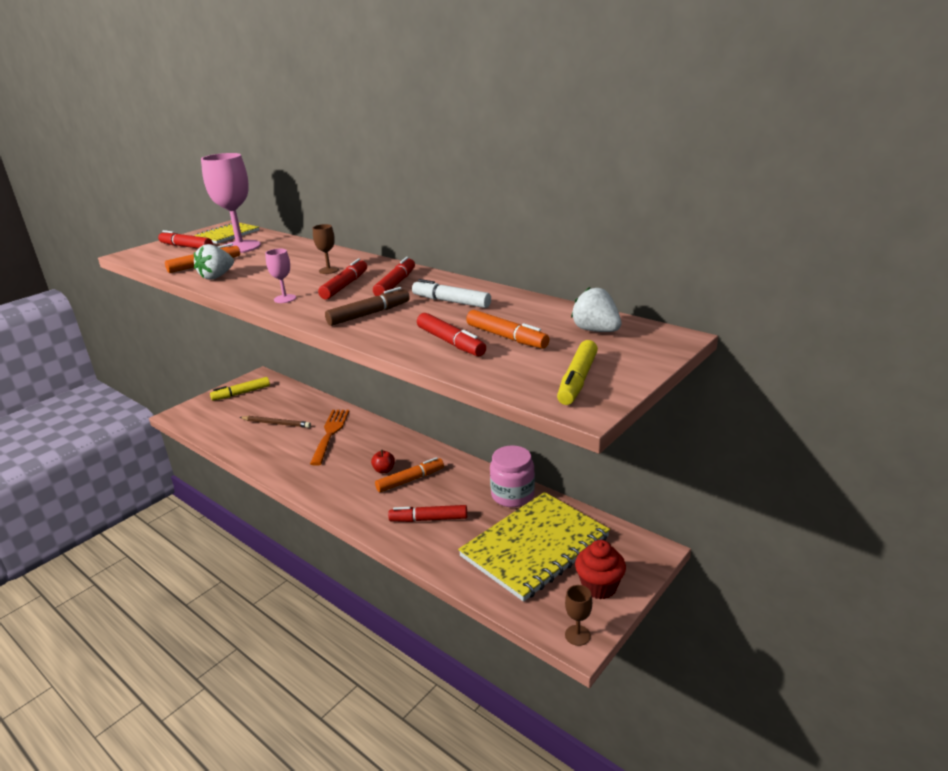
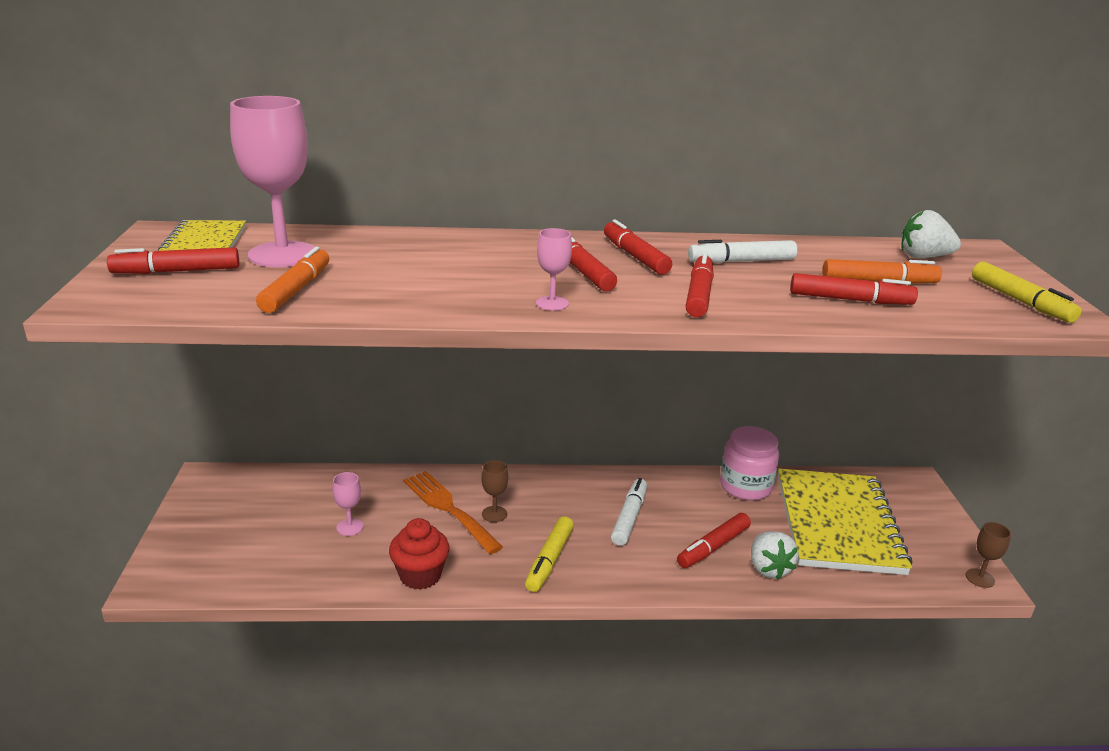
camera: 45 degrees left, 0 degrees up
white strawberry [194,244,234,280] -> white strawberry moved to [751,531,799,579]
yellow marker [210,377,270,401] -> yellow marker moved to [525,516,574,592]
brown pencil [239,416,311,428] -> pink goblet [332,472,363,536]
brown goblet [313,224,339,274] -> brown goblet moved to [481,460,508,522]
brown marker [325,287,410,326] -> red marker [686,253,714,317]
red apple [371,450,395,473] -> none
orange marker [375,457,444,492] -> white marker [611,478,647,546]
red cupcake [575,540,626,599] -> red cupcake moved to [389,518,449,590]

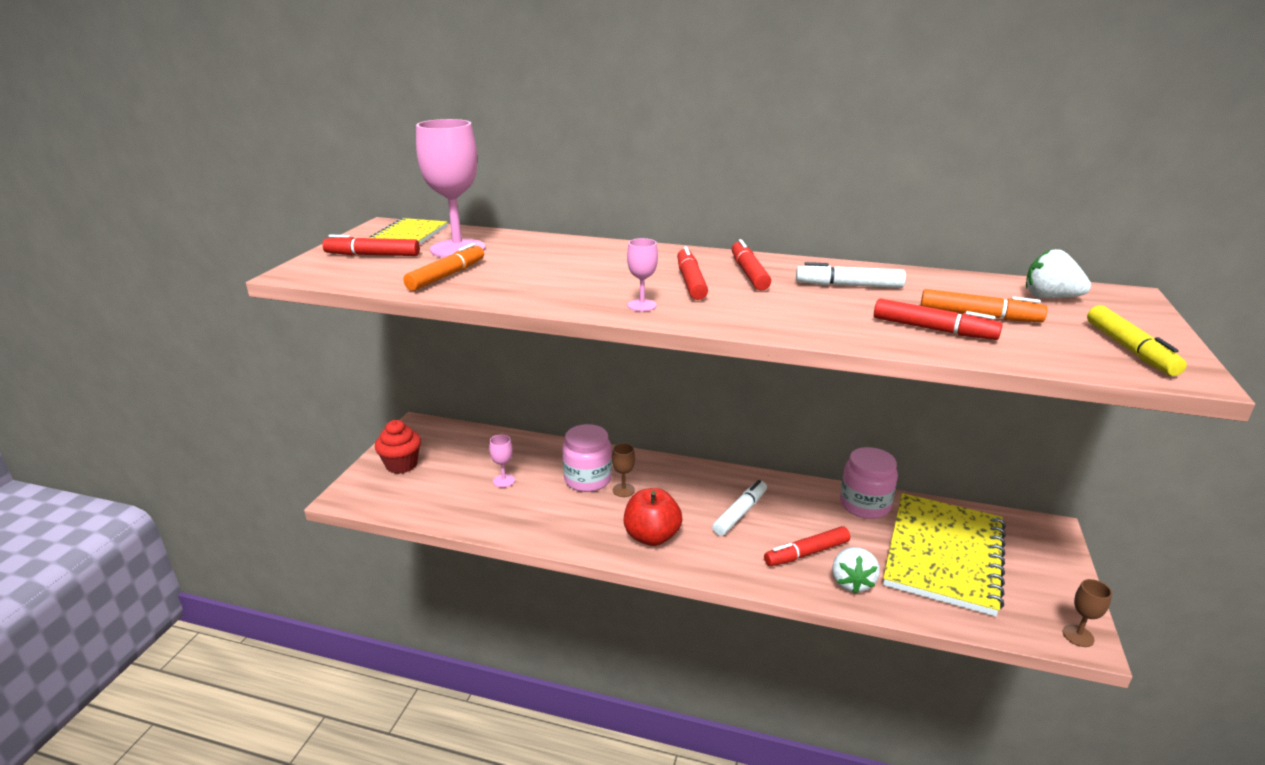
camera: 20 degrees right, 0 degrees up
red cupcake [389,518,449,590] -> red cupcake moved to [375,420,421,474]
orange fork [403,471,503,554] -> pink jar [562,424,612,492]
yellow marker [525,516,574,592] -> red apple [624,488,682,546]
red marker [686,253,714,317] -> none

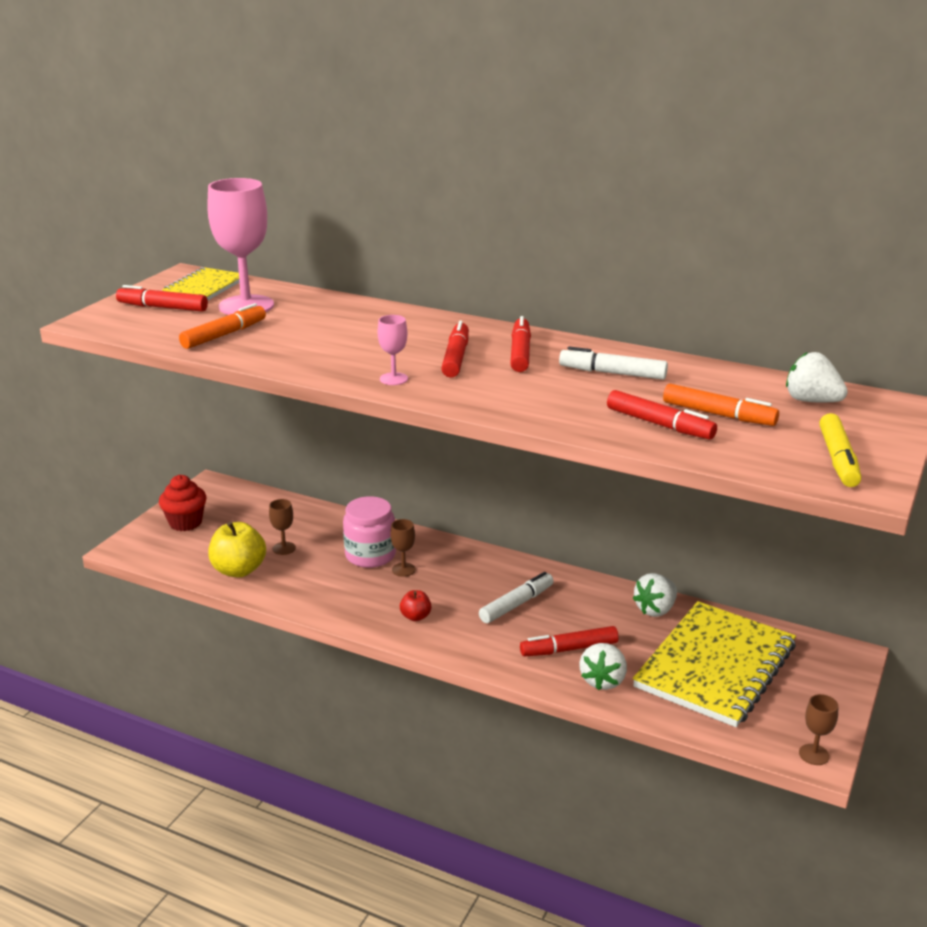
camera: 10 degrees right, 0 degrees up
pink goblet [489,434,515,488] -> brown goblet [269,499,296,555]
red apple [624,488,682,546] -> red apple [400,590,432,621], size x0.53
pink jar [840,447,898,519] -> white strawberry [632,573,677,617]
none -> yellow apple [208,521,266,578]

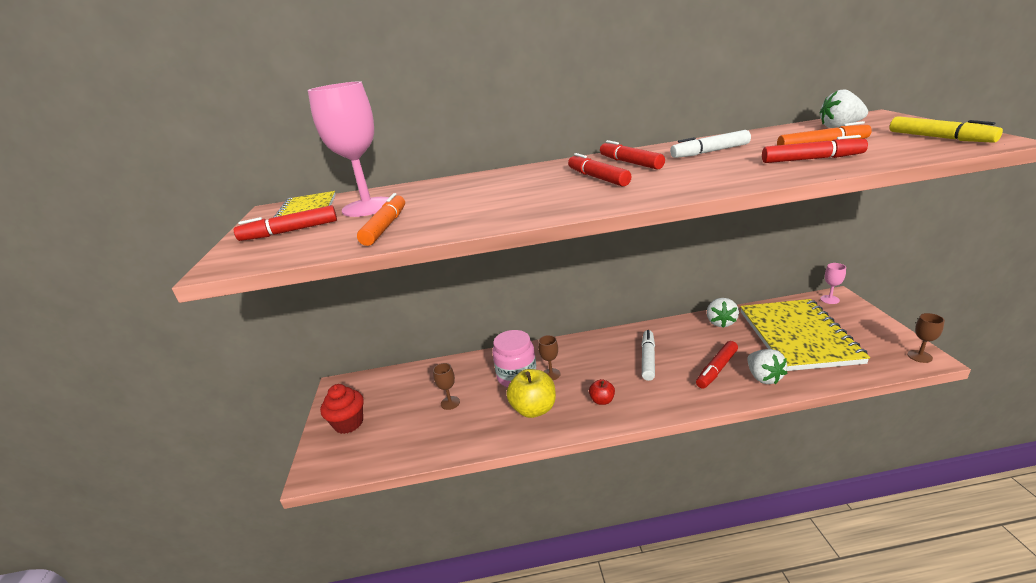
camera: 30 degrees left, 0 degrees up
yellow apple [208,521,266,578] -> yellow apple moved to [506,369,556,418]
pink goblet [378,315,408,385] -> pink goblet moved to [820,263,846,304]

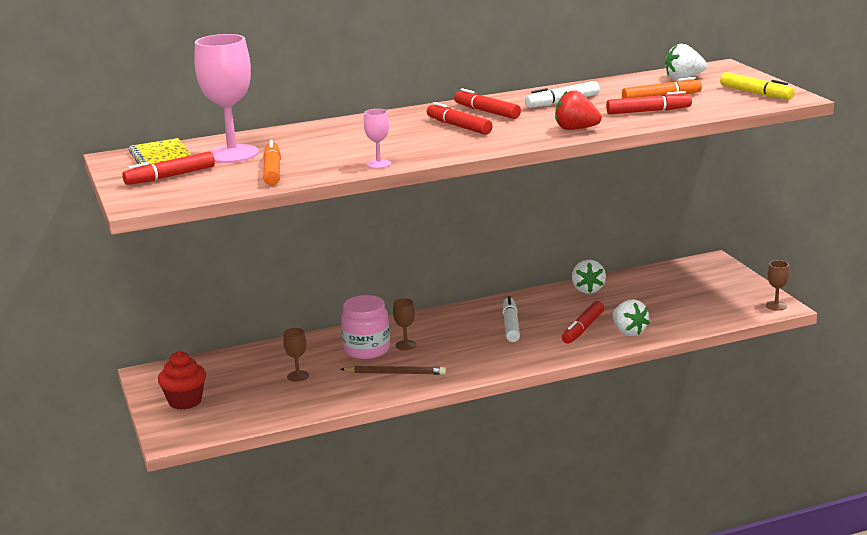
camera: 15 degrees left, 5 degrees down
yellow apple [506,369,556,418] -> brown pencil [341,366,446,375]
red apple [589,379,615,405] -> none
yellow notebook [740,299,870,371] -> none
pink goblet [820,263,846,304] -> pink goblet moved to [364,109,391,169]
none -> red strawberry [555,90,602,130]

